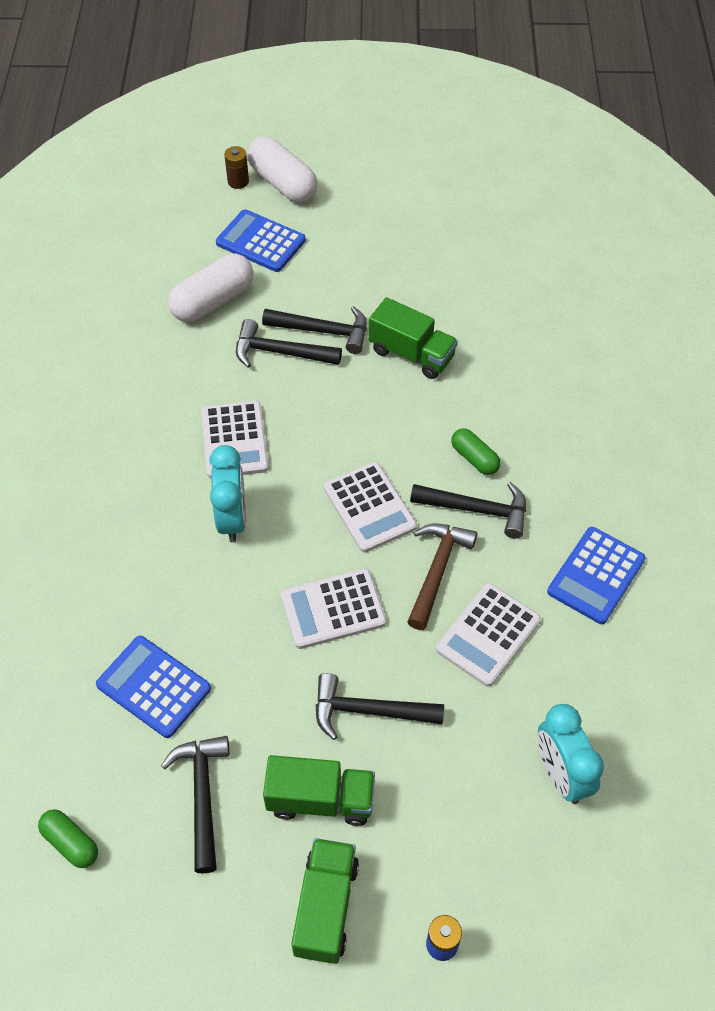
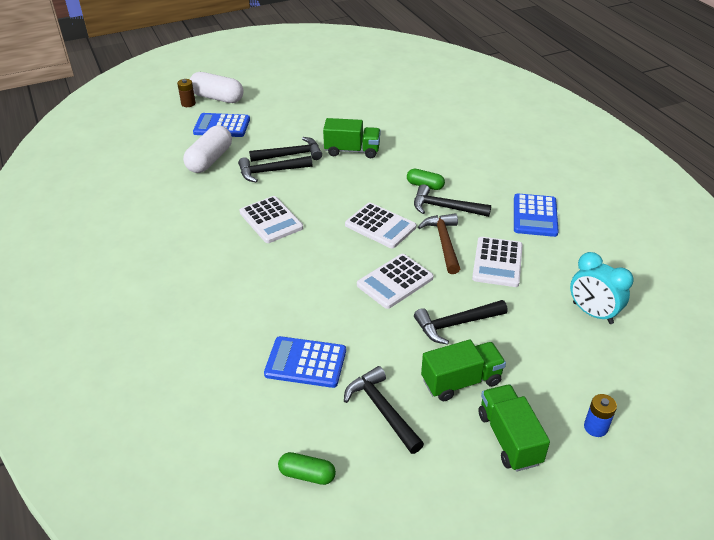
camera: 25 degrees left, 15 degrees down
turquoise clock [209,445,246,542] -> none
black hammer [410,482,526,539] -> black hammer turned 150 degrees counterclockwise [414,184,491,217]

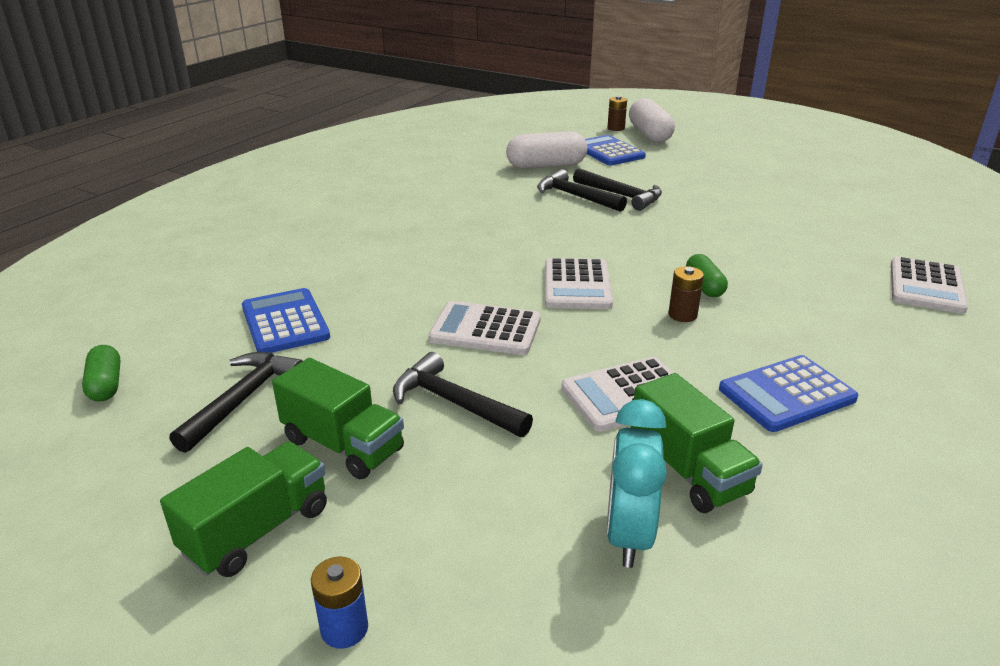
camera: 55 degrees right, 10 degrees down
white calculator [240,196,303,243] -> white calculator moved to [891,256,968,314]
green truck [323,118,381,158] -> green truck moved to [631,373,763,513]
black hammer [414,184,491,217] -> brown battery [669,266,704,322]
brown hammer [418,213,460,274] -> none

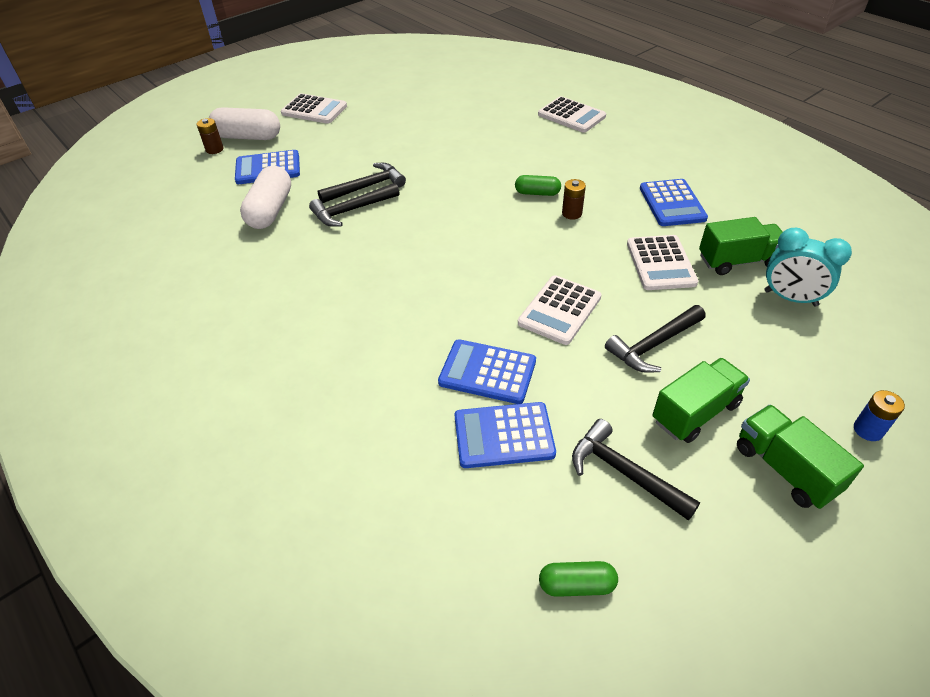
camera: 70 degrees left, 15 degrees up
white calculator [545,258,613,309] -> white calculator moved to [281,93,347,124]
none -> blue calculator [438,339,536,404]

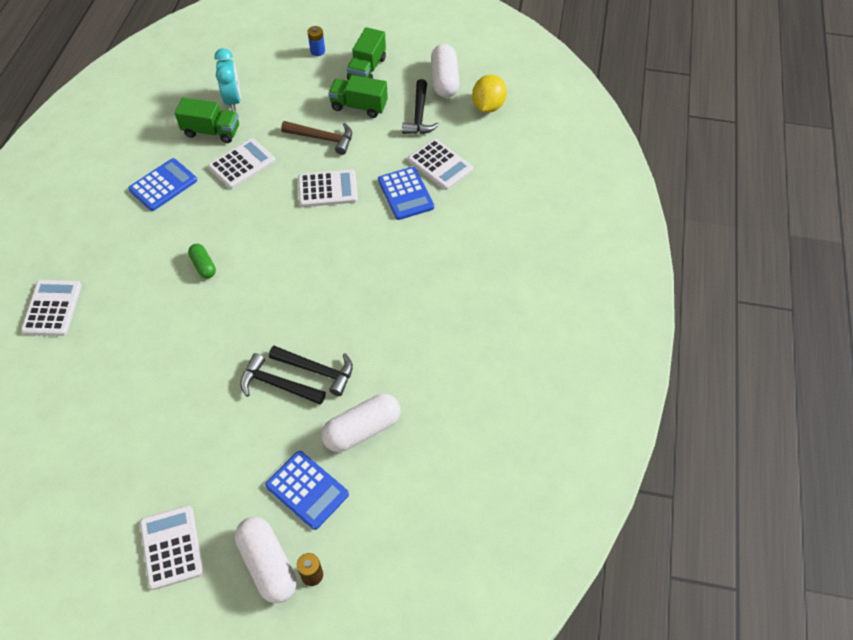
camera: 130 degrees left, 10 degrees up
blue calculator [455,402,556,468] -> white calculator [408,139,473,190]
green capsule [539,561,618,597] -> yellow lemon [472,74,507,113]
brown battery [562,179,586,220] -> none
black hammer [605,305,705,373] -> brown hammer [281,121,352,155]
green truck [699,217,783,275] -> green truck turned 150 degrees clockwise [175,98,239,143]
none -> white capsule [431,44,459,98]

